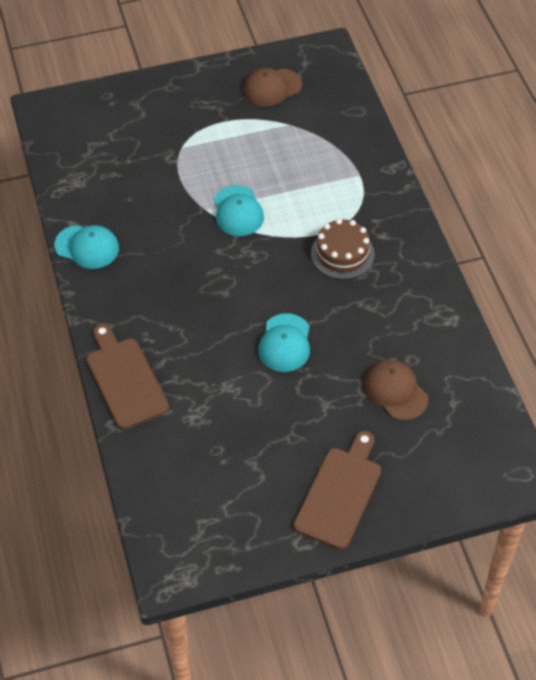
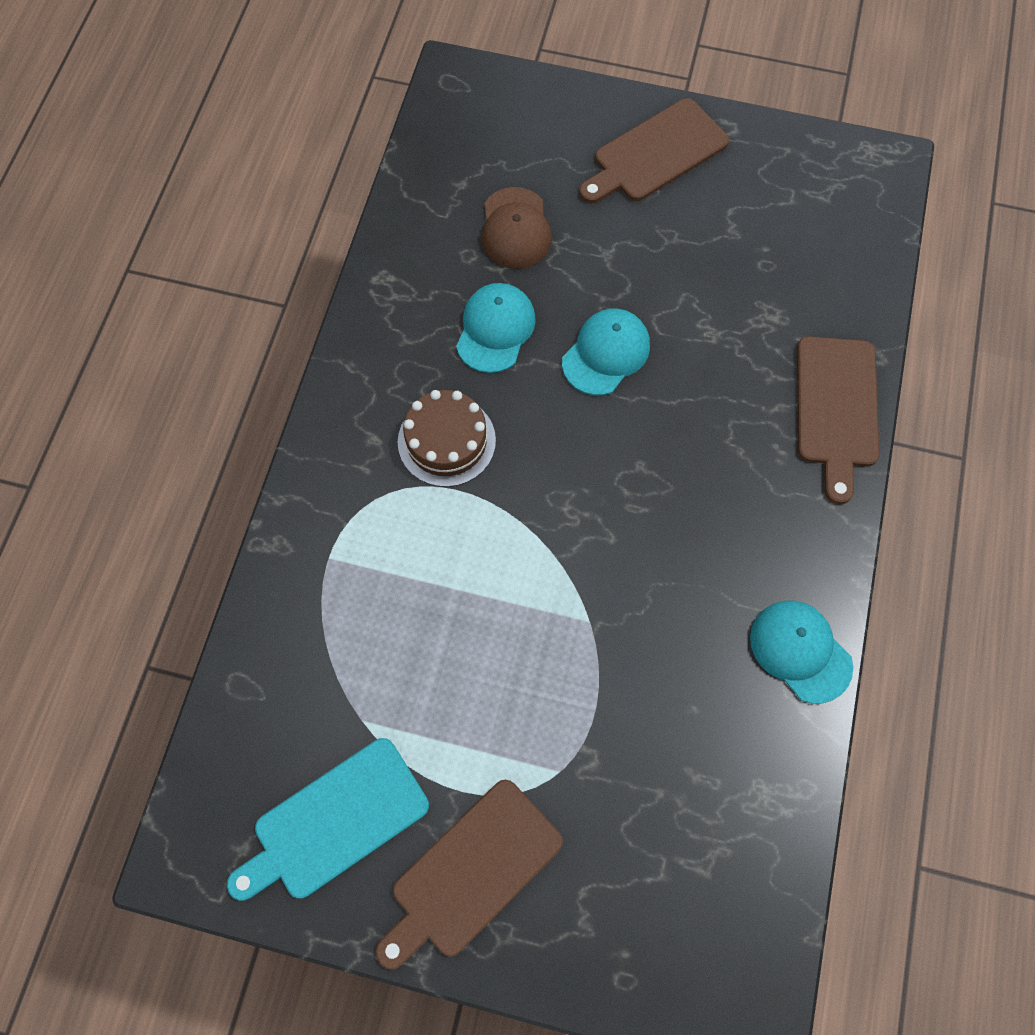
camera: 150 degrees left, 15 degrees up
turquoise cap [214,185,264,236] -> turquoise cap moved to [456,283,536,373]
brown cap [243,68,302,106] -> turquoise cutting board [227,738,429,900]
none -> brown cutting board [376,780,563,970]

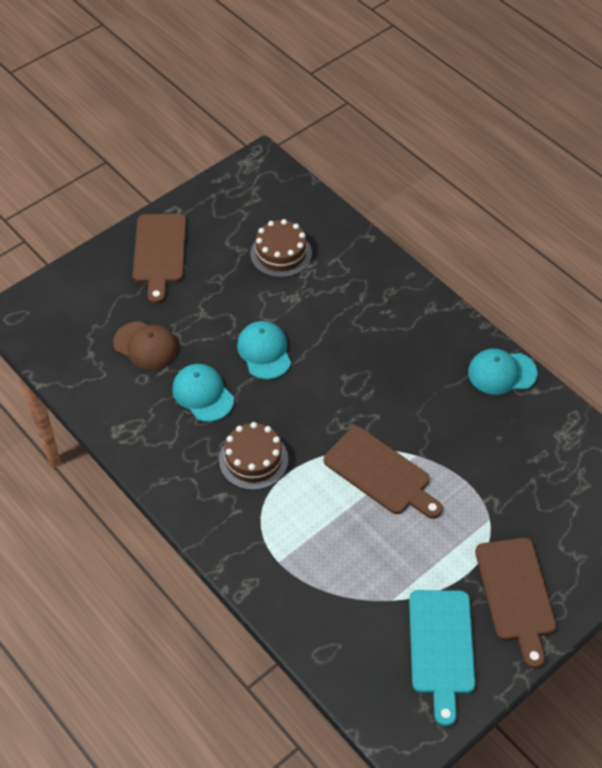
camera: 55 degrees left, 15 degrees down
brown cutting board [797,336,879,504] -> brown cutting board moved to [324,426,443,519]
none -> brown cake [250,219,312,277]

